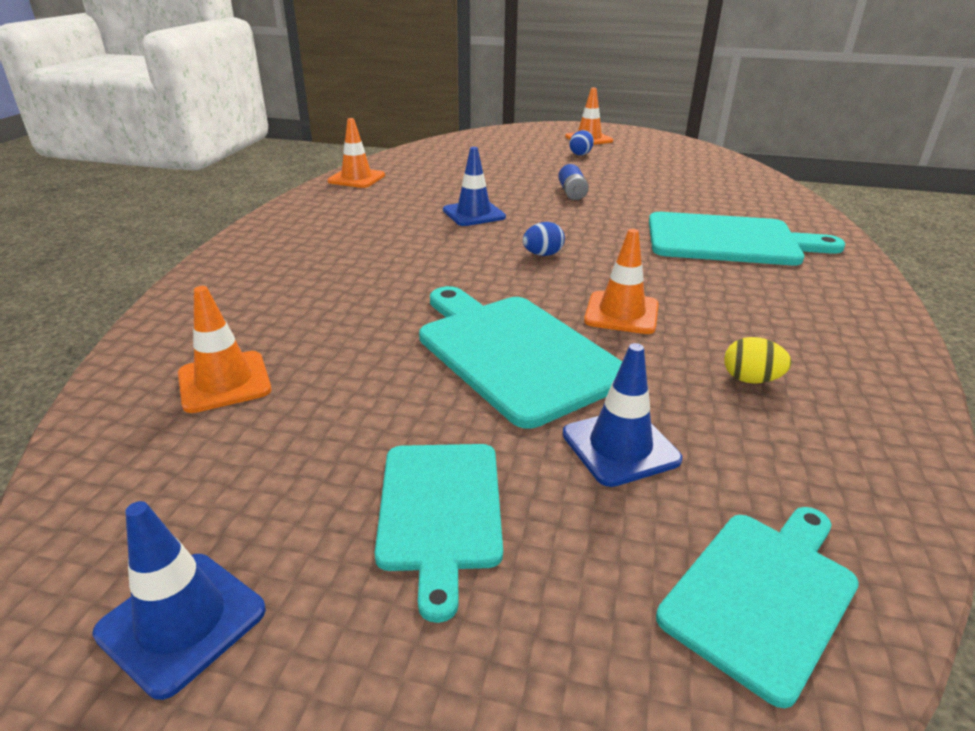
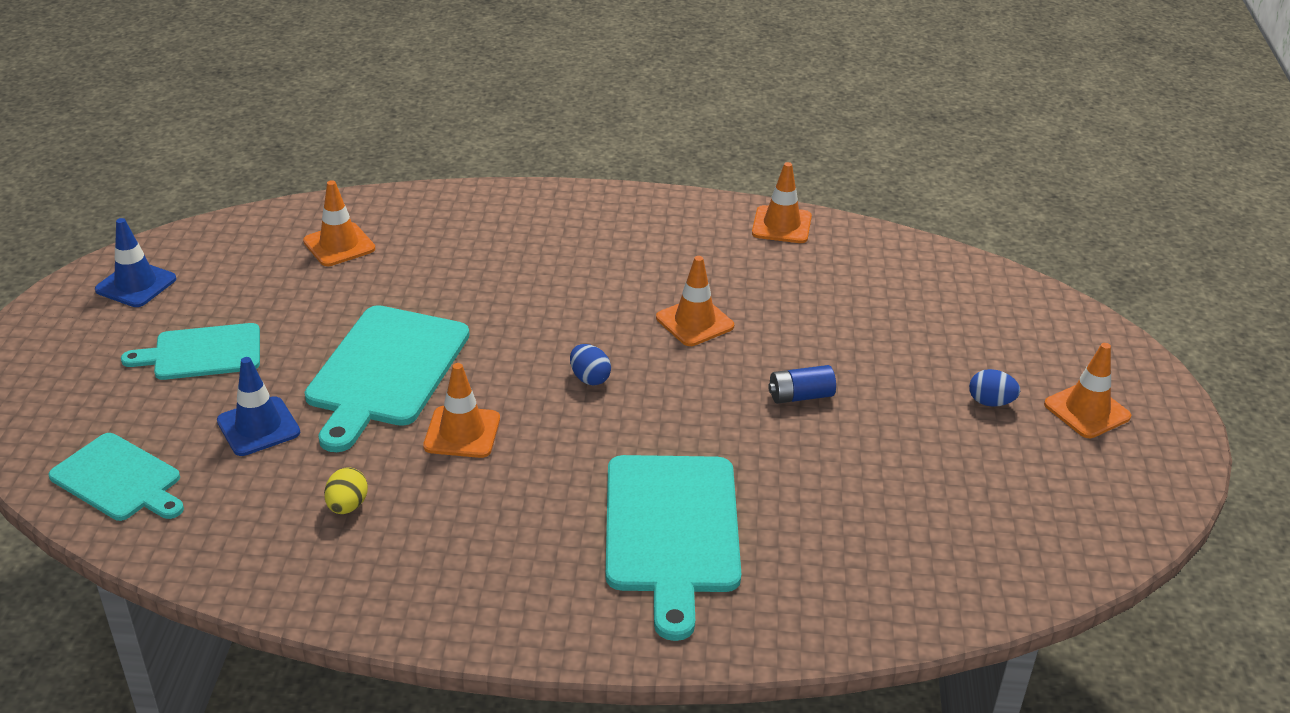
camera: 80 degrees right, 5 degrees up
turquoise cutting board [419,286,622,429] -> turquoise cutting board turned 150 degrees clockwise [305,305,469,452]
blue traffic cone [443,147,506,226] -> orange traffic cone [656,256,734,346]

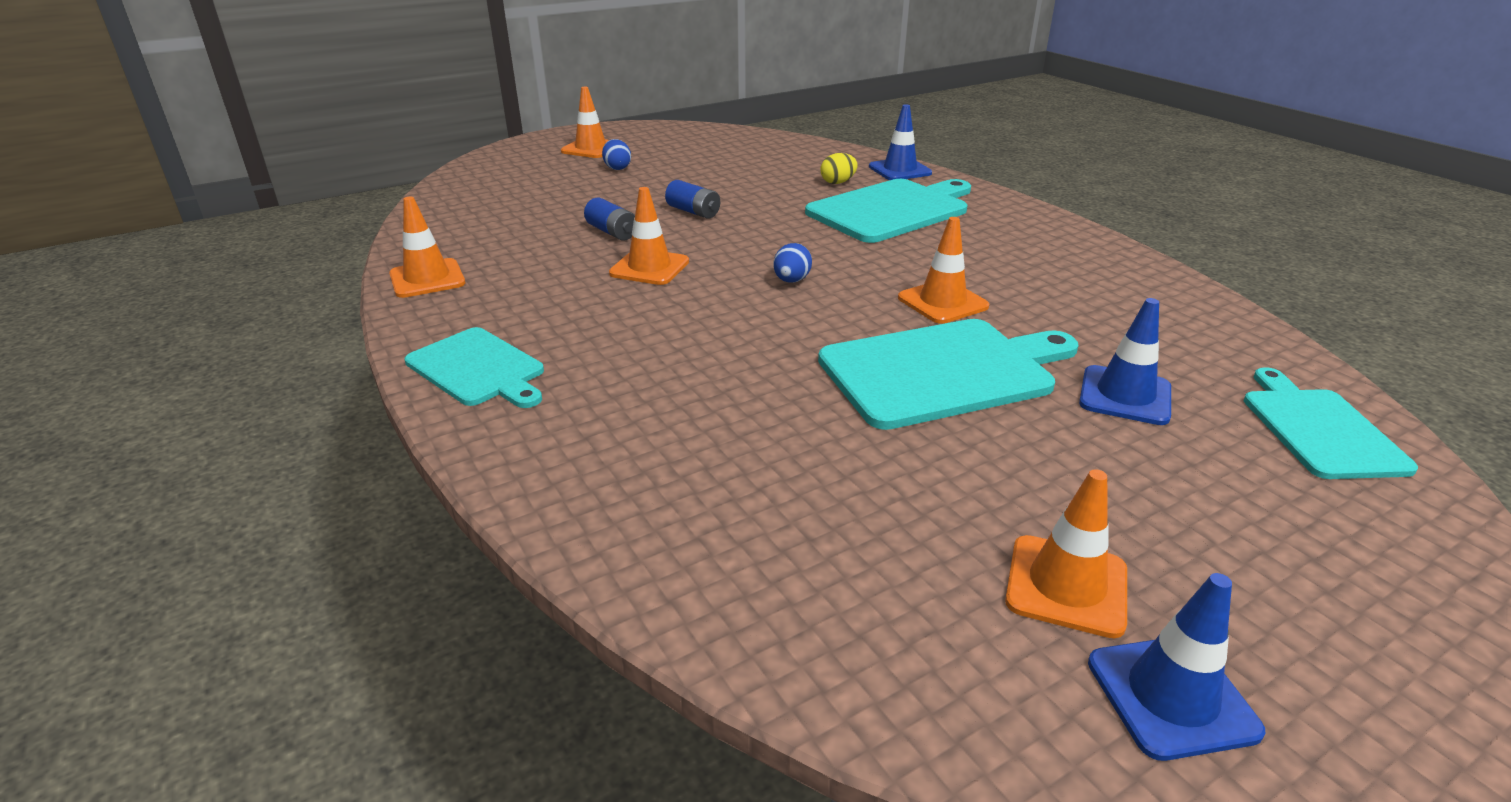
camera: 125 degrees left, 5 degrees down
turquoise cutting board [121,323,260,380] -> turquoise cutting board moved to [404,327,544,408]
orange traffic cone [303,180,376,266] -> orange traffic cone moved to [1005,469,1127,638]
yellow egg [324,467,368,514] -> yellow egg moved to [820,153,858,184]
none -> blue battery [584,198,635,240]
none -> blue traffic cone [869,104,932,180]

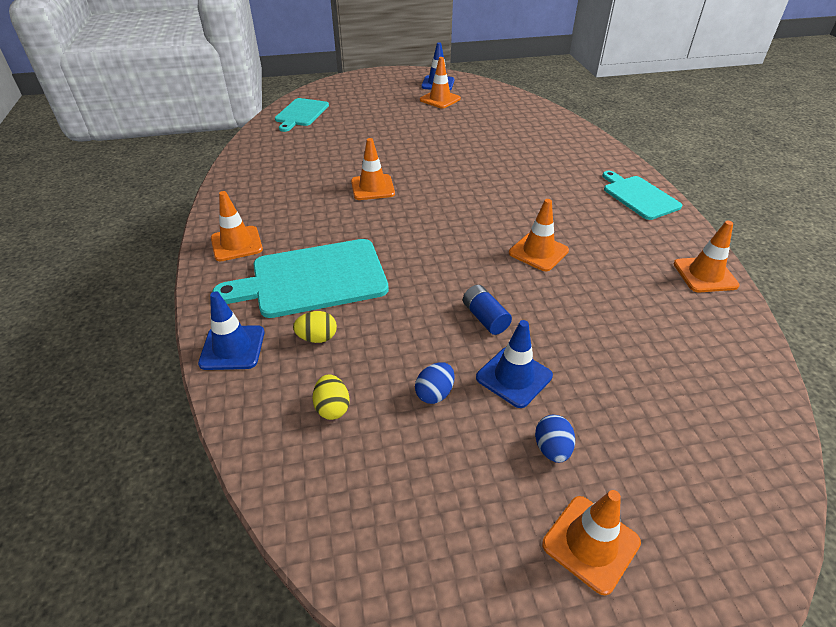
camera: 160 degrees left, 10 degrees up
blue battery [584,198,635,240] -> none
blue egg [773,243,812,283] -> blue egg moved to [415,362,455,404]
turquoise cutting board [818,319,1078,430] -> none
blue traffic cone [1079,298,1171,425] -> blue traffic cone moved to [476,320,553,408]
none -> orange traffic cone [211,191,263,261]
none -> yellow egg [312,374,350,420]

